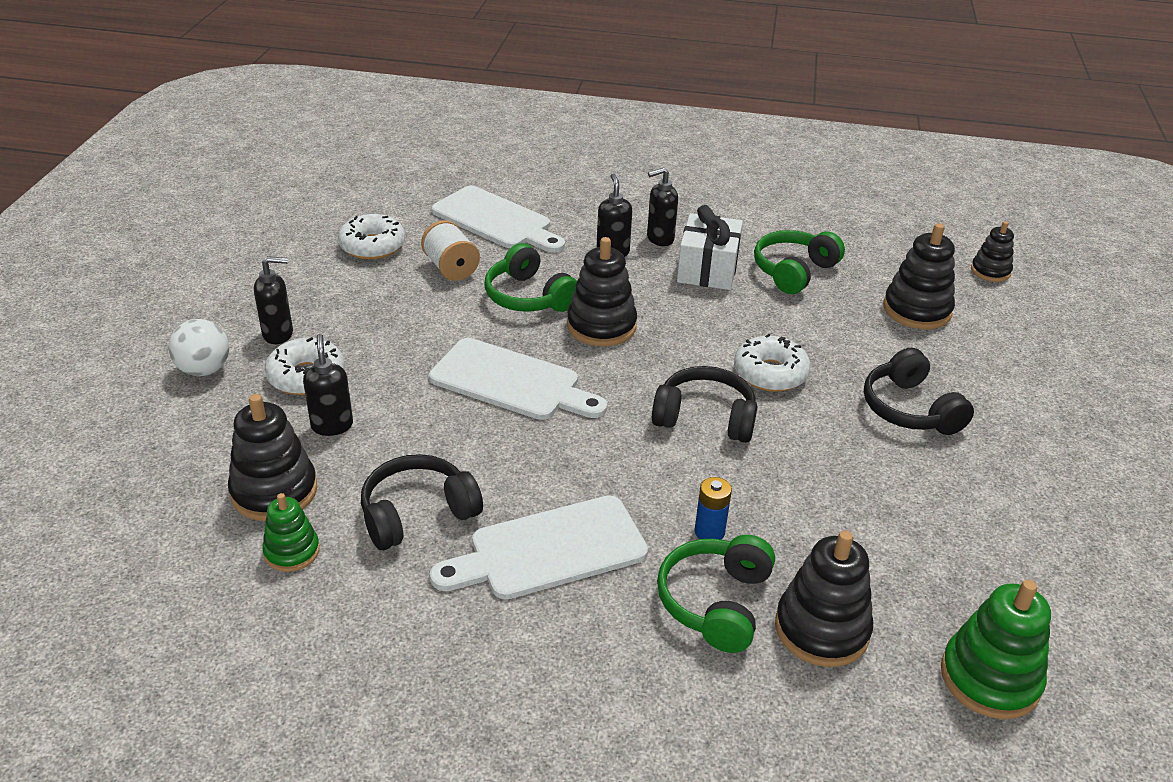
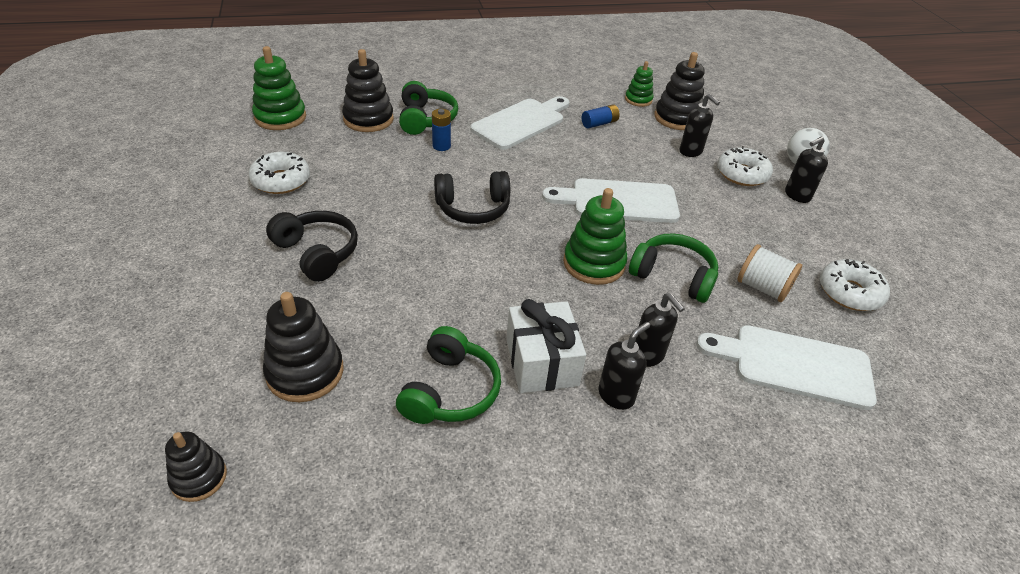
camera: 155 degrees right, 5 degrees up
black headphones [361,454,483,550] -> blue battery [582,104,620,129]
black stacking toy [567,237,637,347] -> green stacking toy [563,188,627,285]
white donut [734,334,811,392] -> white donut moved to [248,152,310,194]

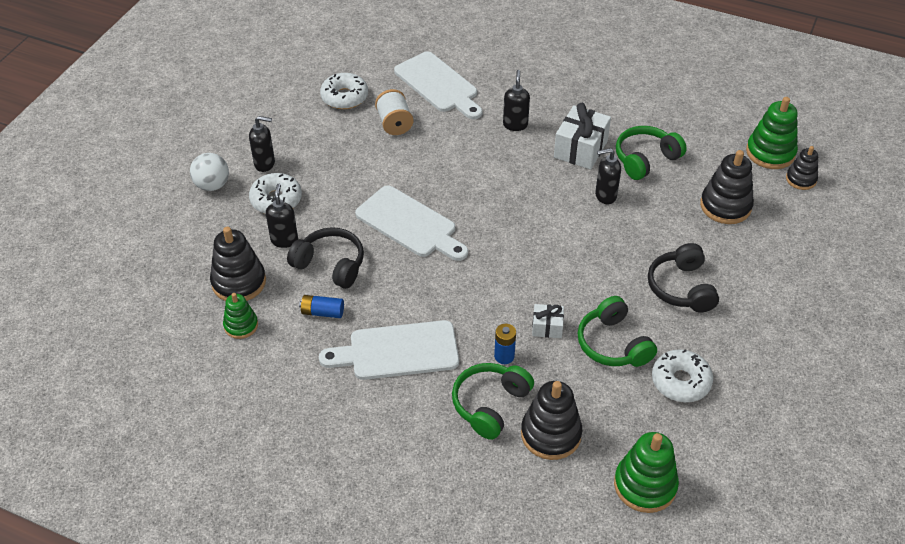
camera: 140 degrees left, 5 degrees up
black headphones [434,171,510,224] -> black headphones moved to [287,227,364,289]
green stacking toy [563,188,627,285] -> green stacking toy moved to [746,97,798,169]
black soap dispenser [599,322,650,410] -> black soap dispenser moved to [595,148,621,204]
green headphones [629,233,718,303] -> green headphones moved to [578,296,657,367]
none -> white gift [532,304,564,338]

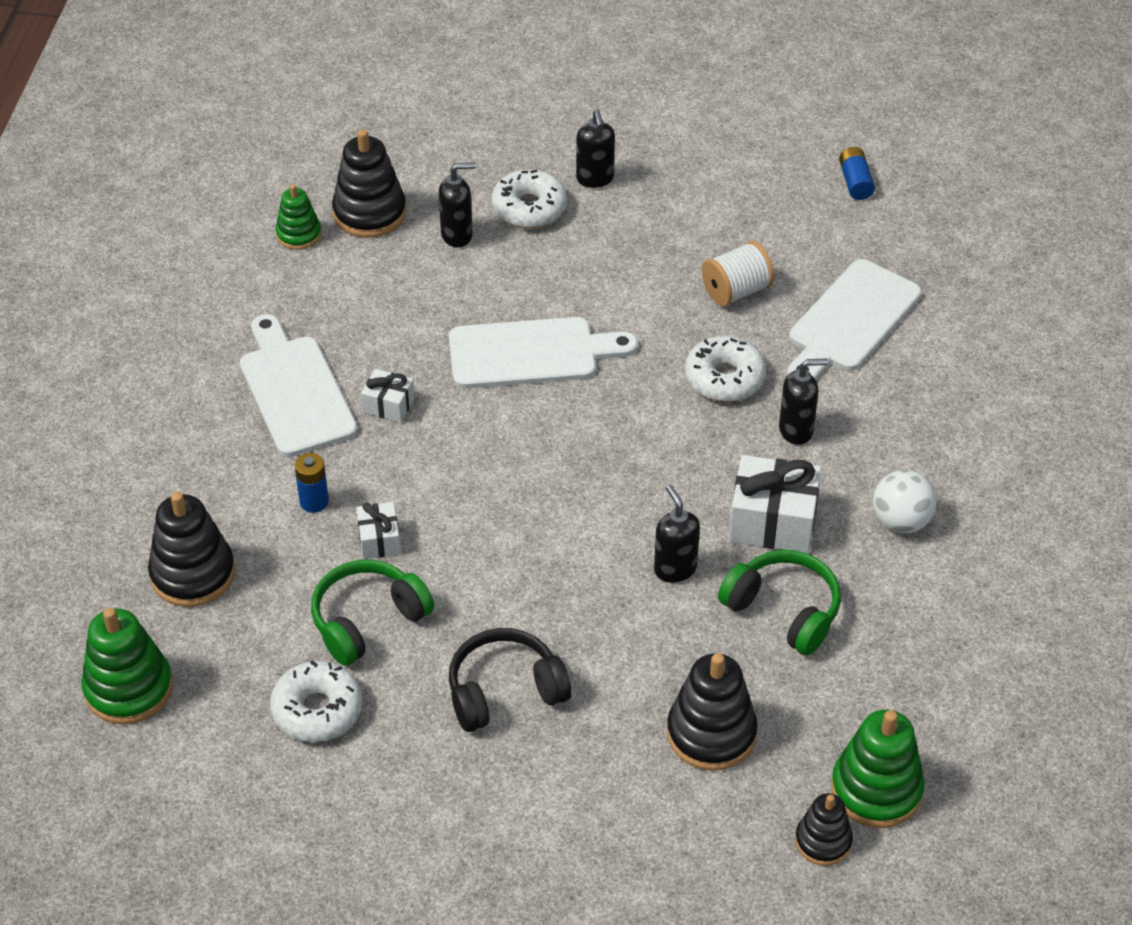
camera: 75 degrees right, 0 degrees up
white ball [190,153,229,191] -> white ball moved to [873,470,937,533]
black headphones [287,227,364,289] -> none
blue battery [299,295,344,318] -> blue battery moved to [839,147,875,200]
white donut [320,73,368,109] -> white donut moved to [685,336,766,402]
white cutting board [355,186,468,261] -> white cutting board turned 120 degrees counterclockwise [449,317,638,389]
green headphones [452,363,534,440] -> none
none -> white gift [361,369,415,423]

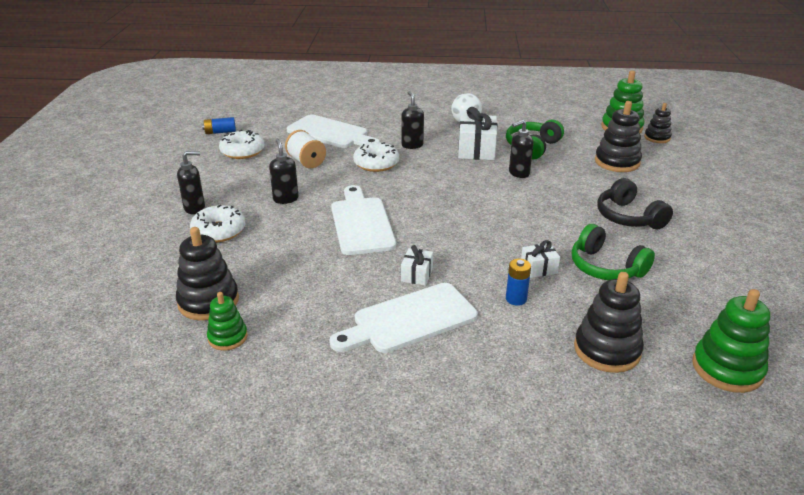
camera: 95 degrees left, 15 degrees down
white donut [270,660,362,742] -> white donut moved to [219,129,265,159]
black soap dispenser [439,162,476,247] -> black soap dispenser moved to [269,139,299,204]

